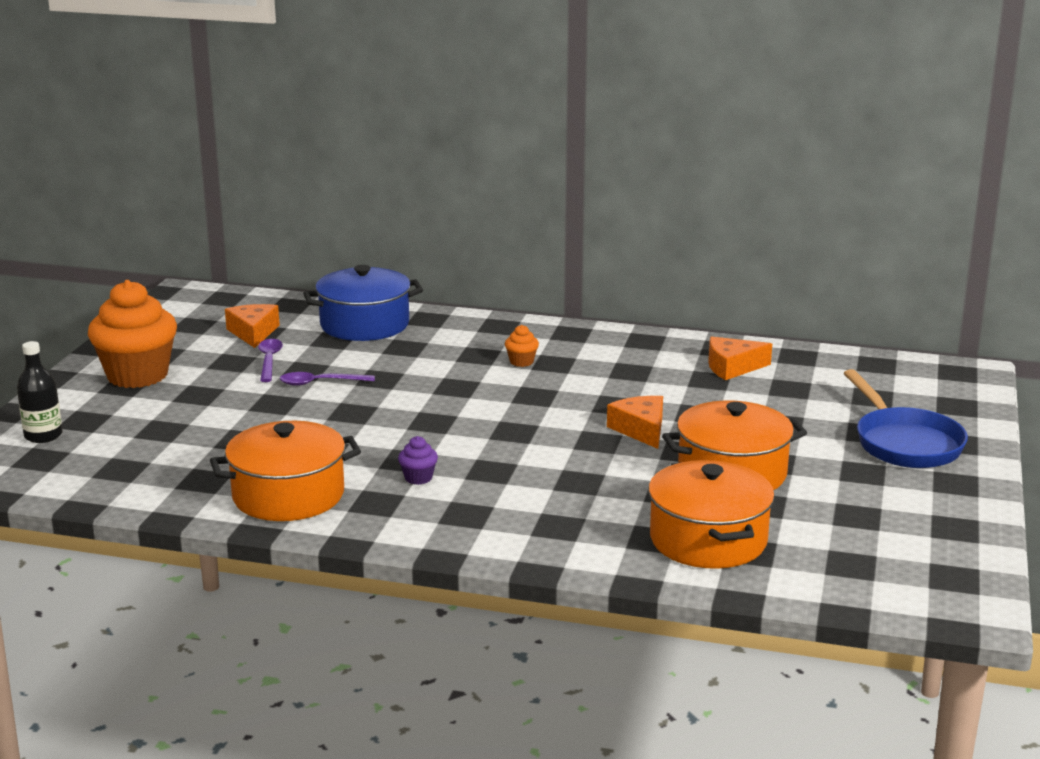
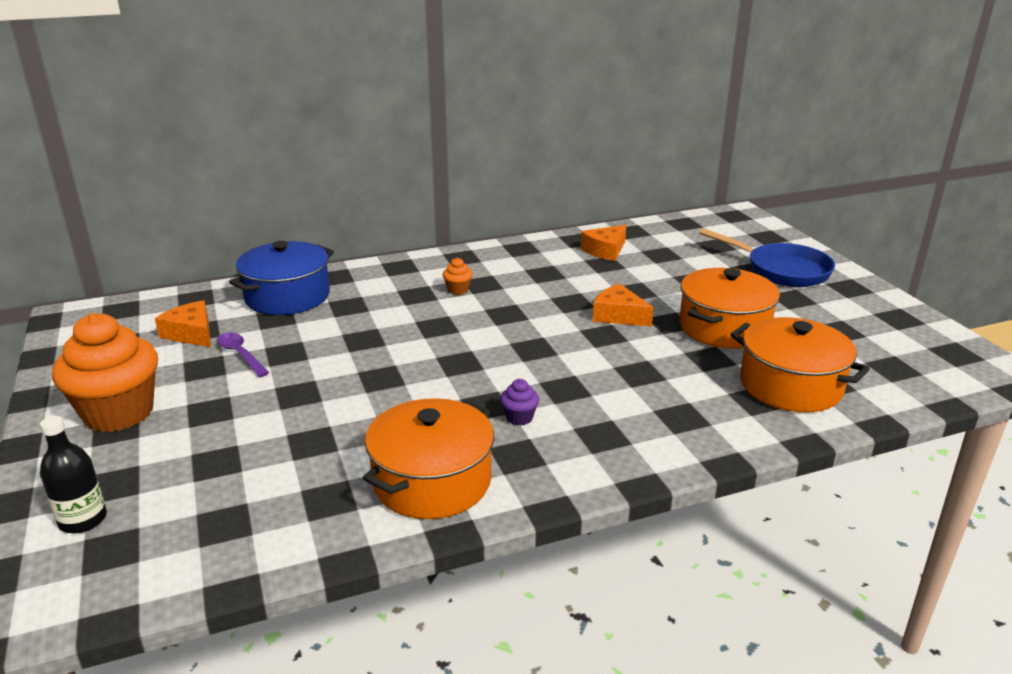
camera: 35 degrees left, 5 degrees up
purple spoon [280,372,375,386] -> none

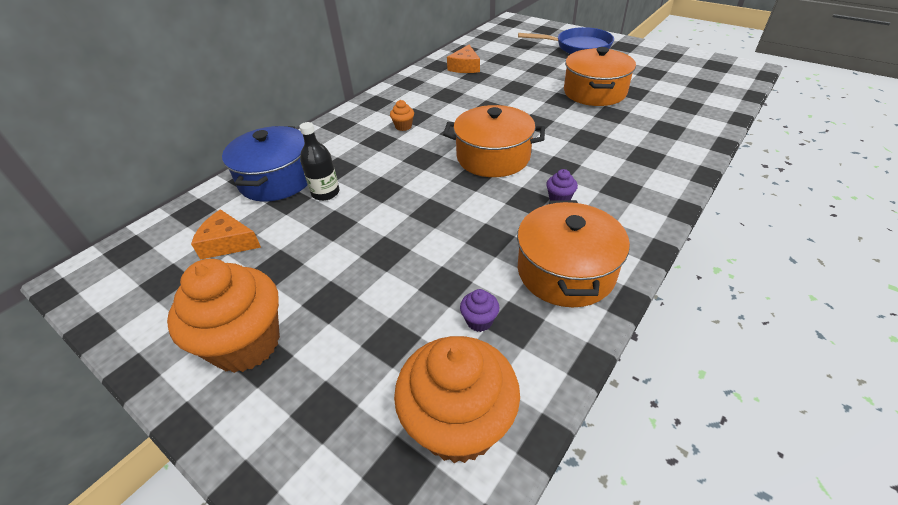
camera: 30 degrees left, 15 degrees up
black bottle [40,416,107,534] -> black bottle moved to [299,122,339,201]
purple spoon [217,332,269,377] -> none
orange cheese [593,284,654,327] -> none
orange pot [731,317,870,412] -> orange pot moved to [443,105,545,177]
none -> orange cupcake [394,336,520,463]
none -> purple cupcake [460,289,499,332]

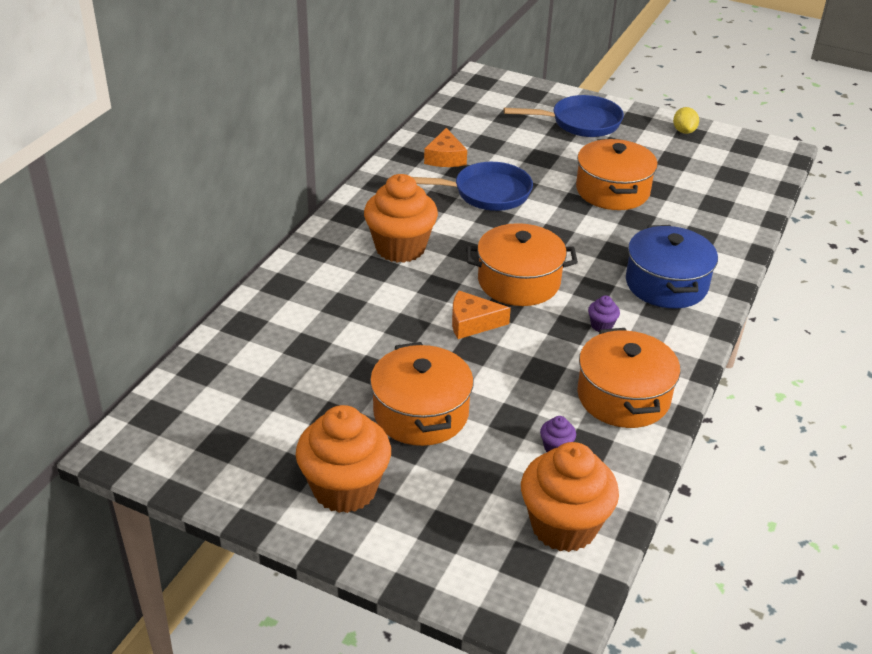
camera: 15 degrees left, 5 degrees down
orange cheese [191,209,261,260] -> orange cheese moved to [452,291,511,339]
blue pot [222,126,308,202] -> blue pot moved to [626,225,718,308]
black bottle [299,122,339,201] -> none
orange cupcake [390,100,414,131] -> orange cupcake [364,174,438,263], size x2.49
none -> orange pot [370,342,474,446]
none -> blue pan [412,162,533,211]
none -> yellow lemon [673,107,699,134]

